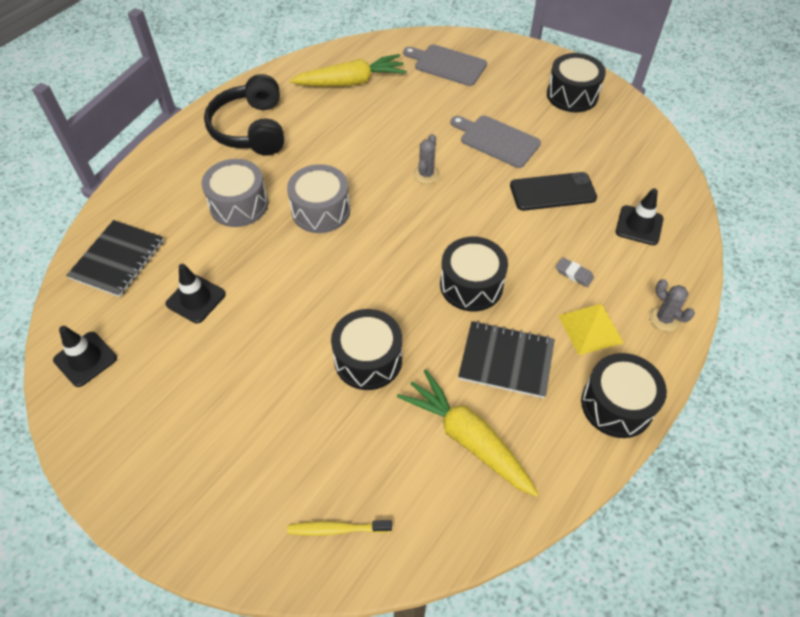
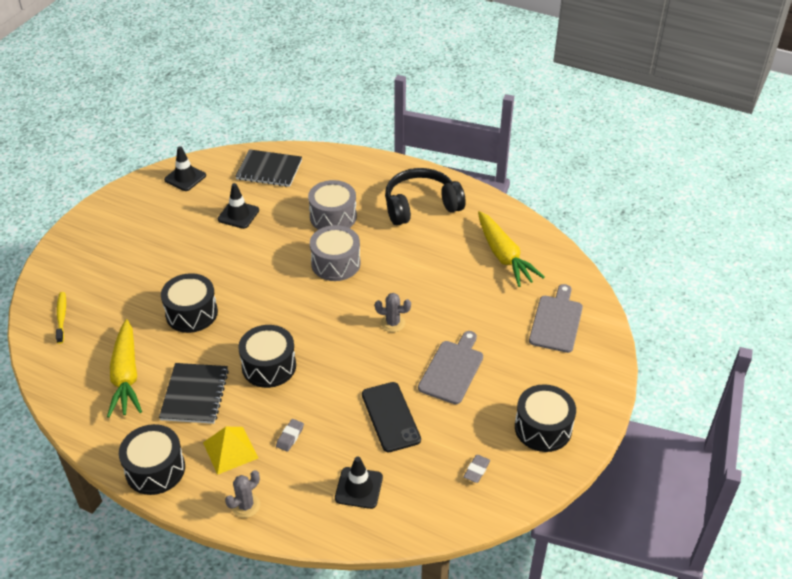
camera: 80 degrees right, 10 degrees down
yellow carrot [397,369,539,497] -> yellow carrot turned 135 degrees clockwise [107,319,142,418]
none -> grey eraser [463,455,490,483]

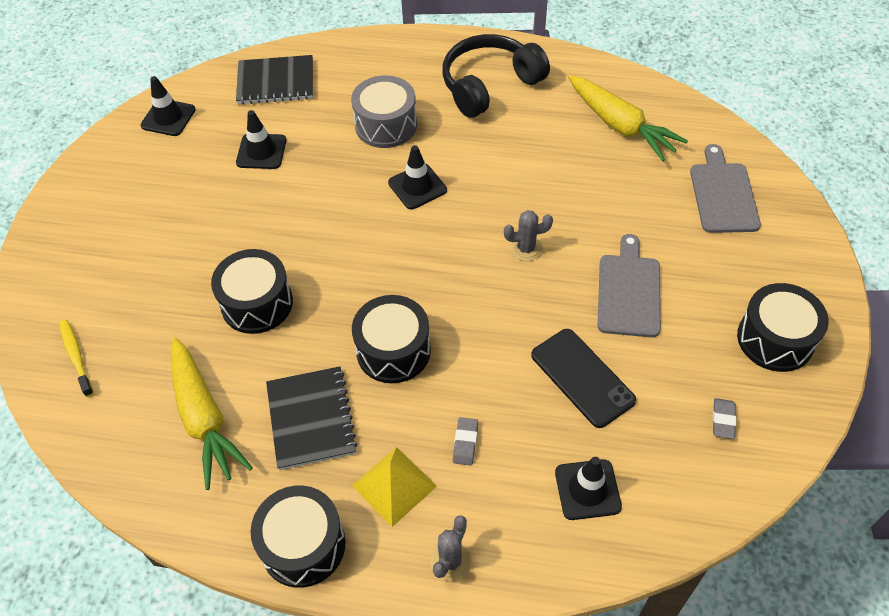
camera: 15 degrees left, 10 degrees up
grey drum [310,225,361,281] -> black traffic cone [388,145,447,209]

